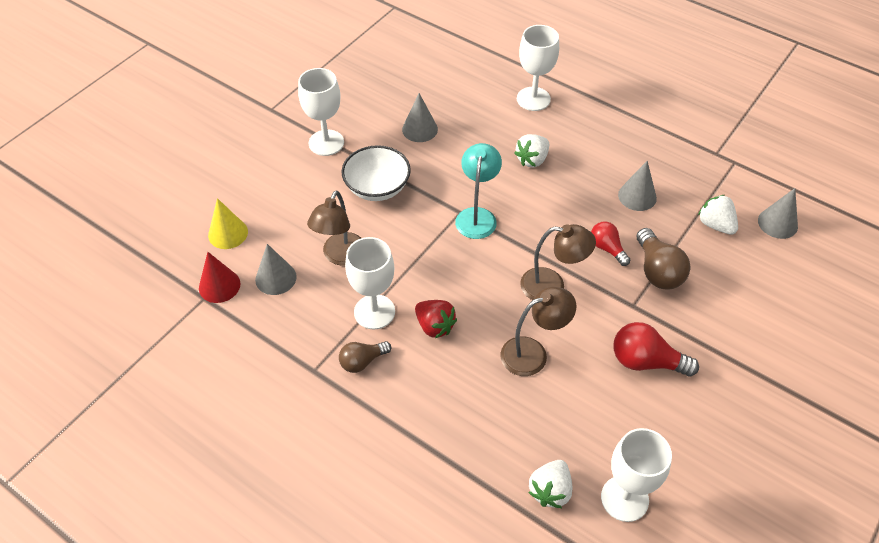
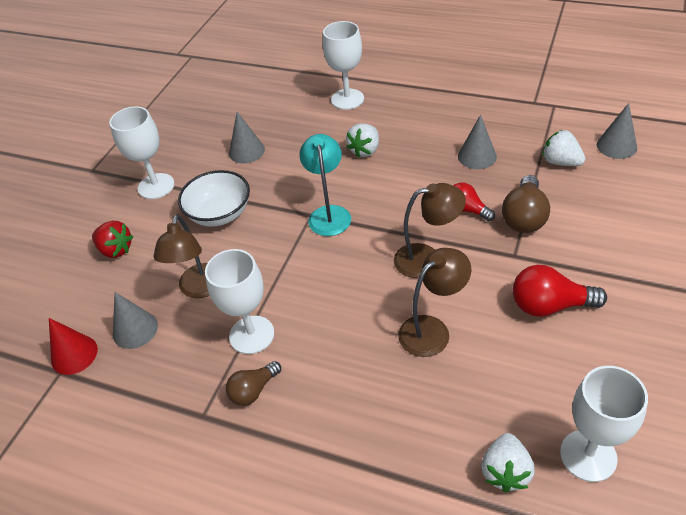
camera: 10 degrees left, 5 degrees down
yellow cone [208,198,248,249] -> none
red strawberry [415,300,457,338] -> red strawberry moved to [92,221,133,258]
brown light bulb [636,228,690,290] -> brown light bulb turned 45 degrees clockwise [502,175,550,233]

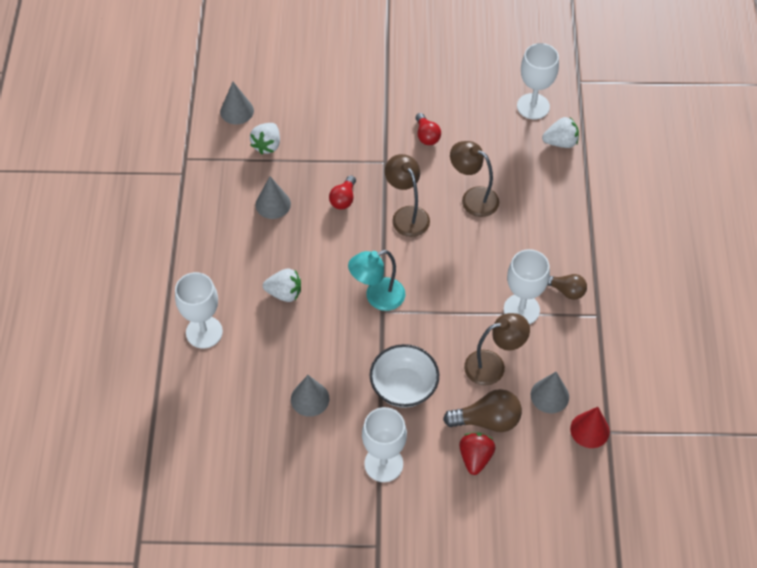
camera: 115 degrees left, 10 degrees up
brown light bulb [502,175,550,233] -> brown light bulb moved to [443,389,522,432]
red light bulb [513,265,607,317] -> red light bulb [416,113,441,145], size x0.64

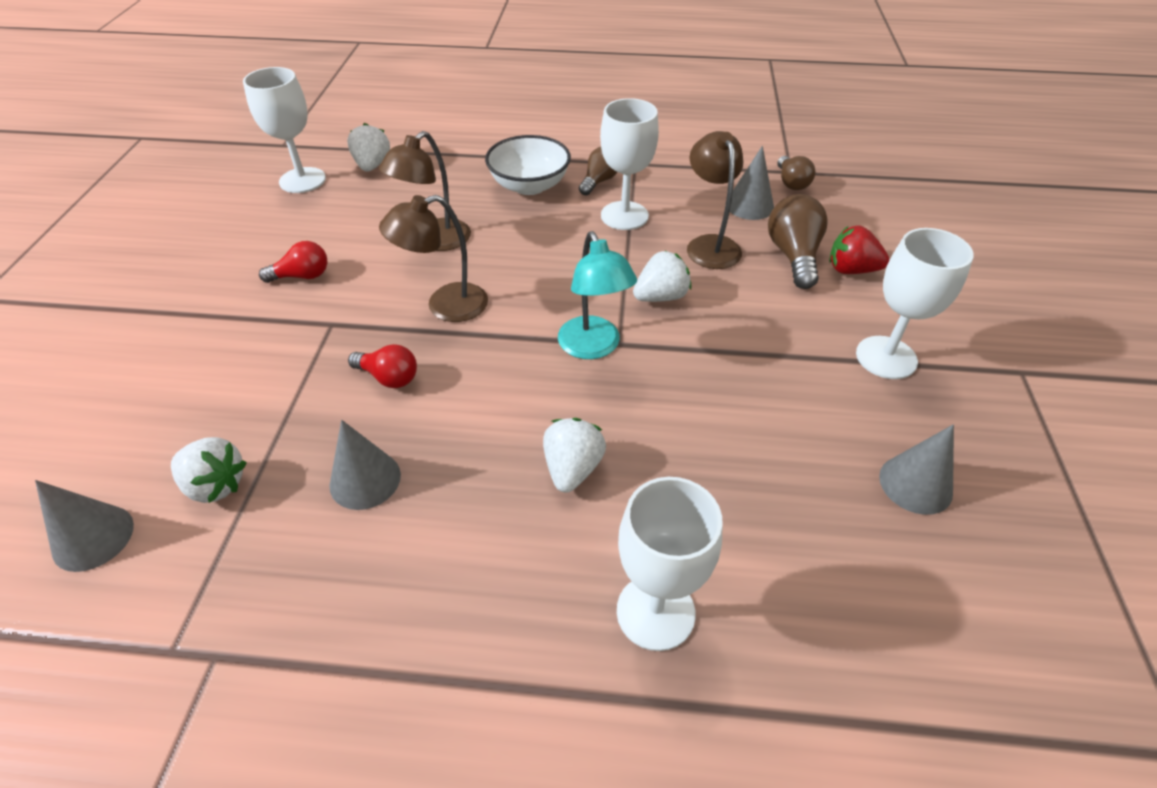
camera: 85 degrees left, 10 degrees down
grey cone [291,375,329,417] -> grey cone moved to [879,424,954,515]
white bowl [370,344,439,408] -> white bowl moved to [485,135,571,195]
red cone [570,407,610,448] -> brown light bulb [777,156,815,190]
none -> white strawberry [633,251,691,302]

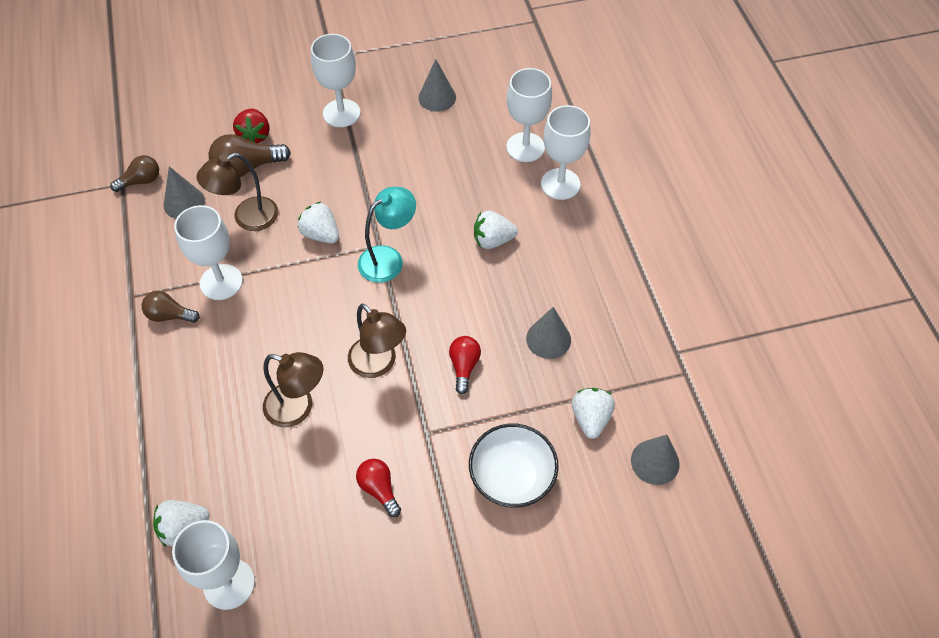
camera: 110 degrees left, 10 degrees up
white bowl [485,135,571,195] -> white bowl moved to [469,424,559,507]
none -> white goblet [506,68,552,162]

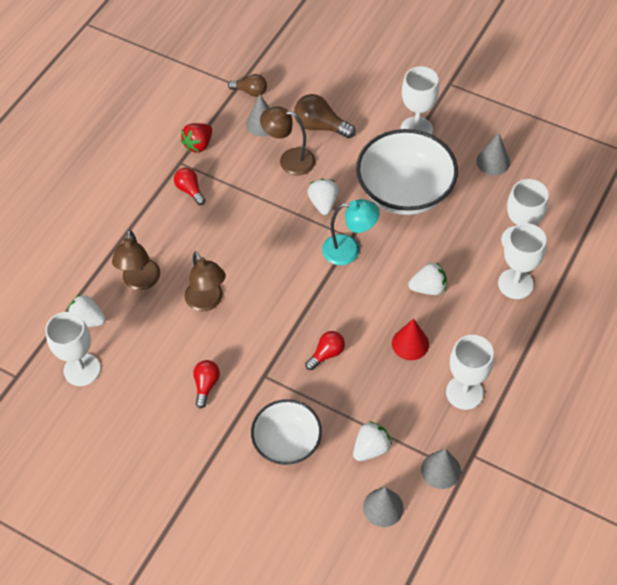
camera: 45 degrees right, 0 degrees up
brown light bulb [142,291,200,323] -> red light bulb [174,168,206,205]
white goblet [174,205,243,300] -> white goblet moved to [446,335,494,410]
red strawberry [233,109,269,143] -> red strawberry moved to [181,123,212,153]
brown lamp [348,303,406,378] -> brown lamp moved to [112,230,160,290]
white strawberry [474,211,518,249] -> white strawberry turned 135 degrees clockwise [408,262,447,295]
grey cone [526,307,571,359] -> grey cone moved to [421,448,461,489]
none -> white bowl [356,129,458,215]
none -> red cone [392,318,429,360]

